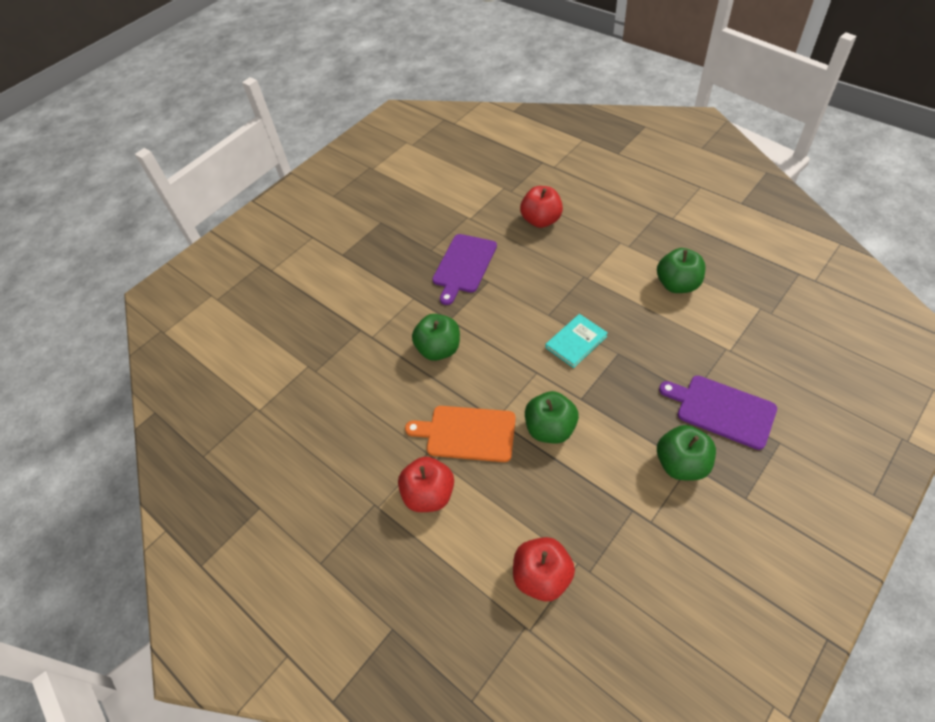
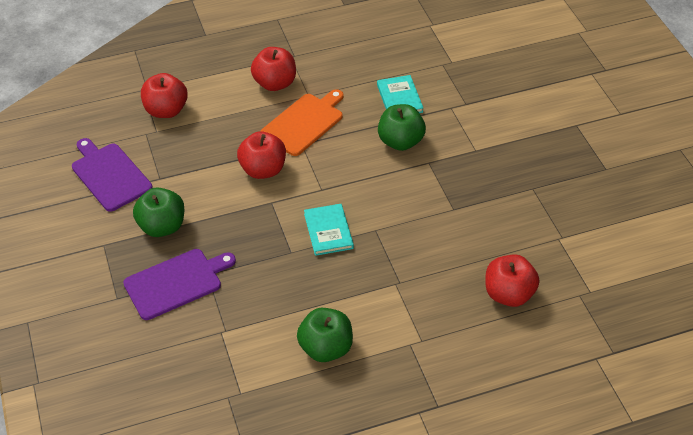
camera: 115 degrees right, 5 degrees down
purple cutting board [432,234,497,305] -> purple cutting board moved to [72,138,153,212]
green apple [525,391,579,443] -> red apple [237,131,286,179]
none -> turquoise book [377,75,423,113]

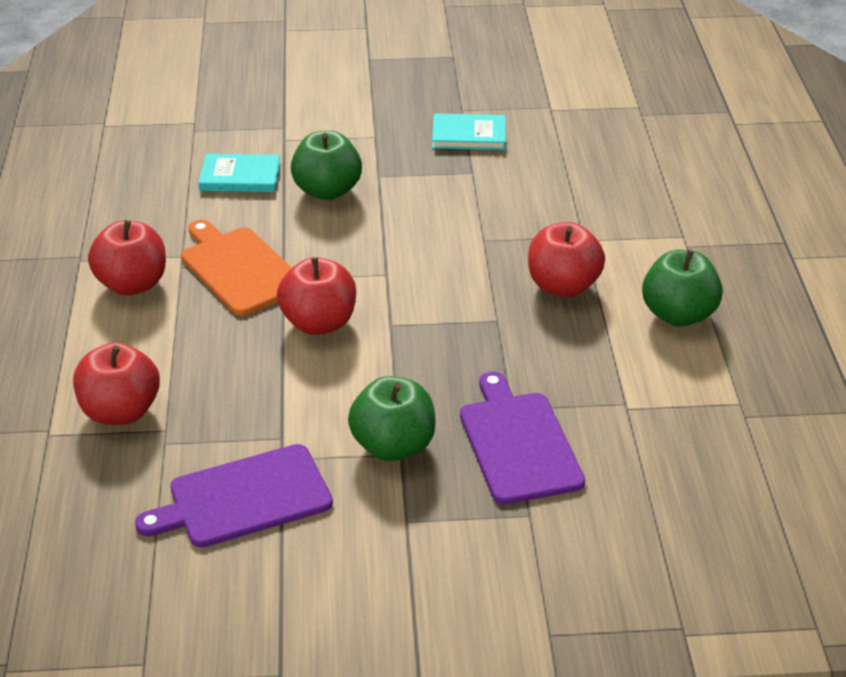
camera: 75 degrees left, 10 degrees down
turquoise book [304,204,354,256] -> turquoise book moved to [432,113,506,150]
red apple [485,254,539,307] -> red apple moved to [528,222,605,297]

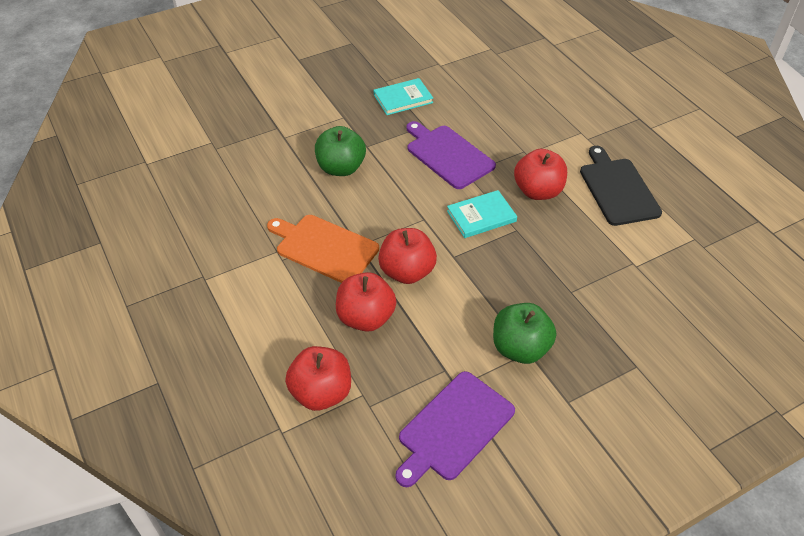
camera: 25 degrees left, 10 degrees up
red apple [88,220,166,296] -> red apple moved to [336,272,396,332]
turquoise book [198,154,281,192] -> turquoise book moved to [447,190,517,238]
purple cutting board [460,372,585,504] -> purple cutting board moved to [406,121,496,189]
green apple [642,250,723,327] -> black cutting board [580,146,662,226]

